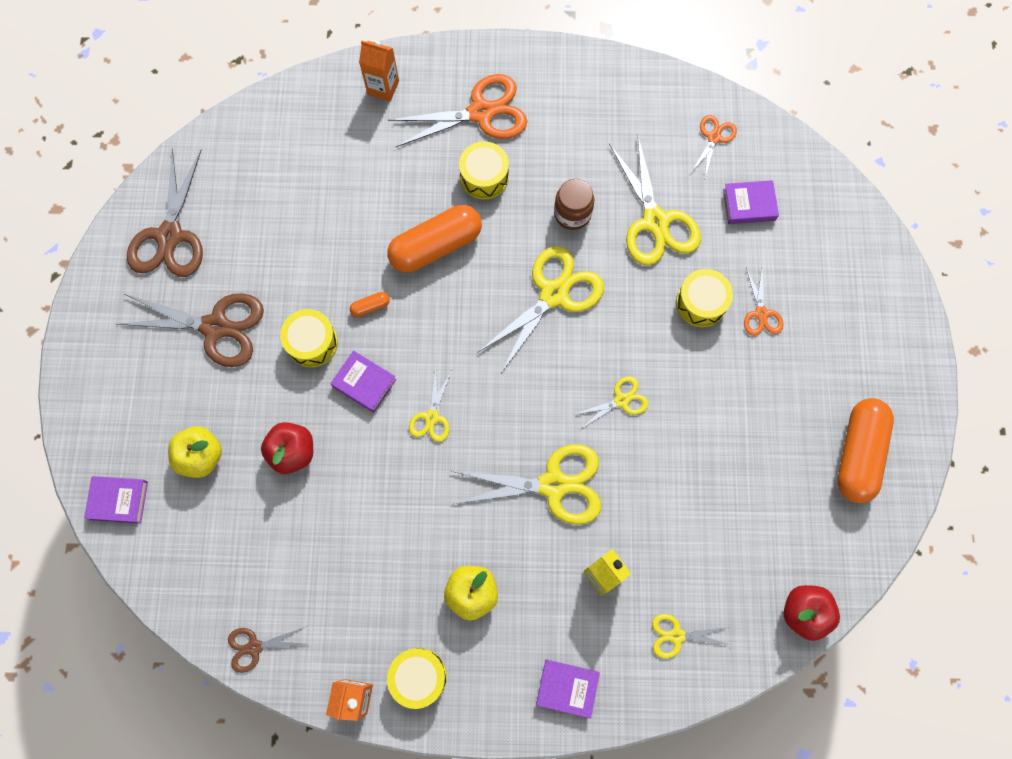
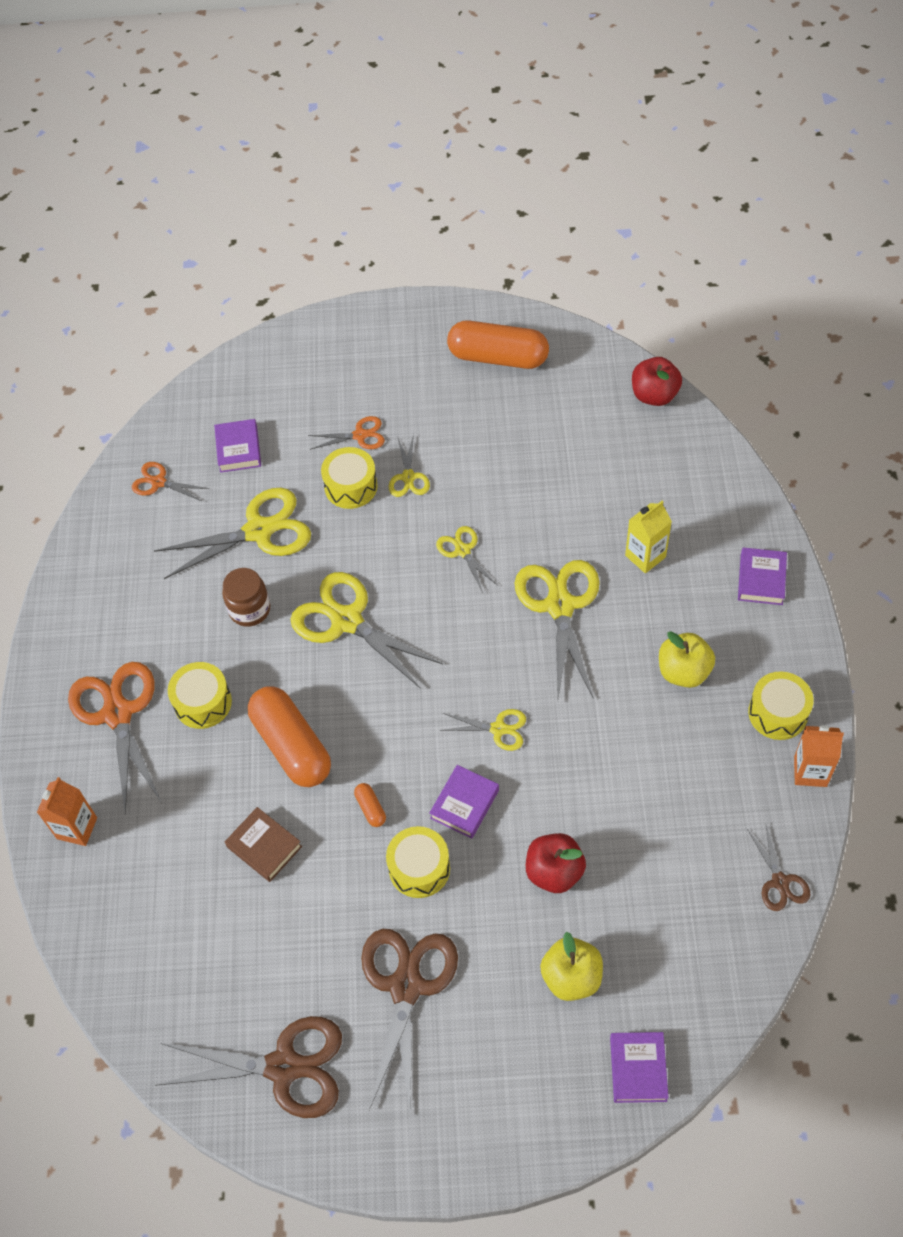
camera: 90 degrees left, 15 degrees down
yellow scissors [652,614,731,659] -> yellow scissors moved to [389,433,430,497]
none -> brown book [225,807,302,882]

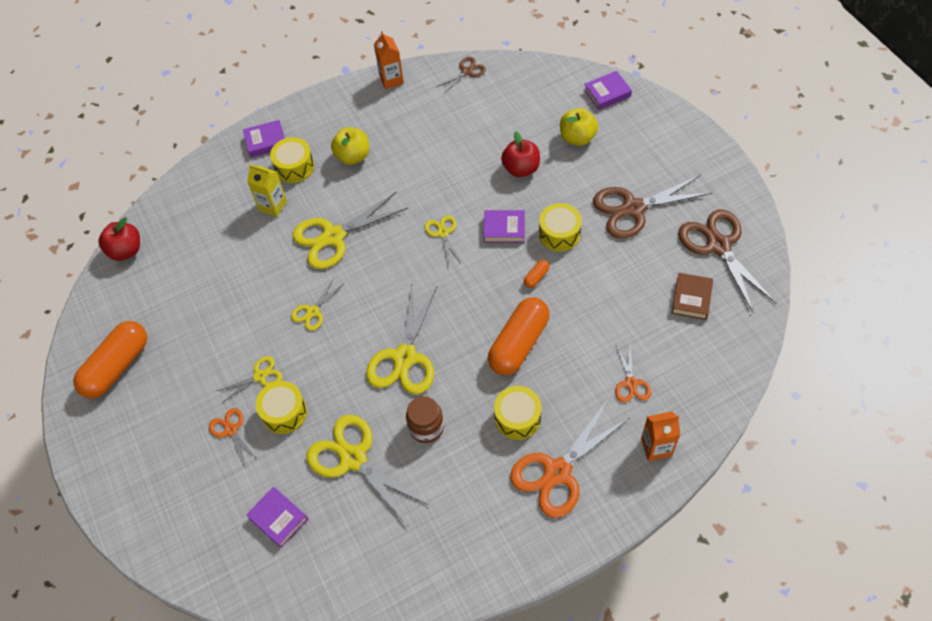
camera: 115 degrees left, 0 degrees up
orange scissors [132,462,209,501] -> orange scissors moved to [615,345,651,403]
purple book [214,419,261,473] -> purple book turned 75 degrees clockwise [246,487,308,548]
brown book [225,807,302,882] -> brown book moved to [672,273,713,320]
orange capsule [447,321,549,369] -> orange capsule turned 45 degrees clockwise [73,321,147,398]
yellow drum [748,671,814,740] -> yellow drum moved to [270,137,314,183]

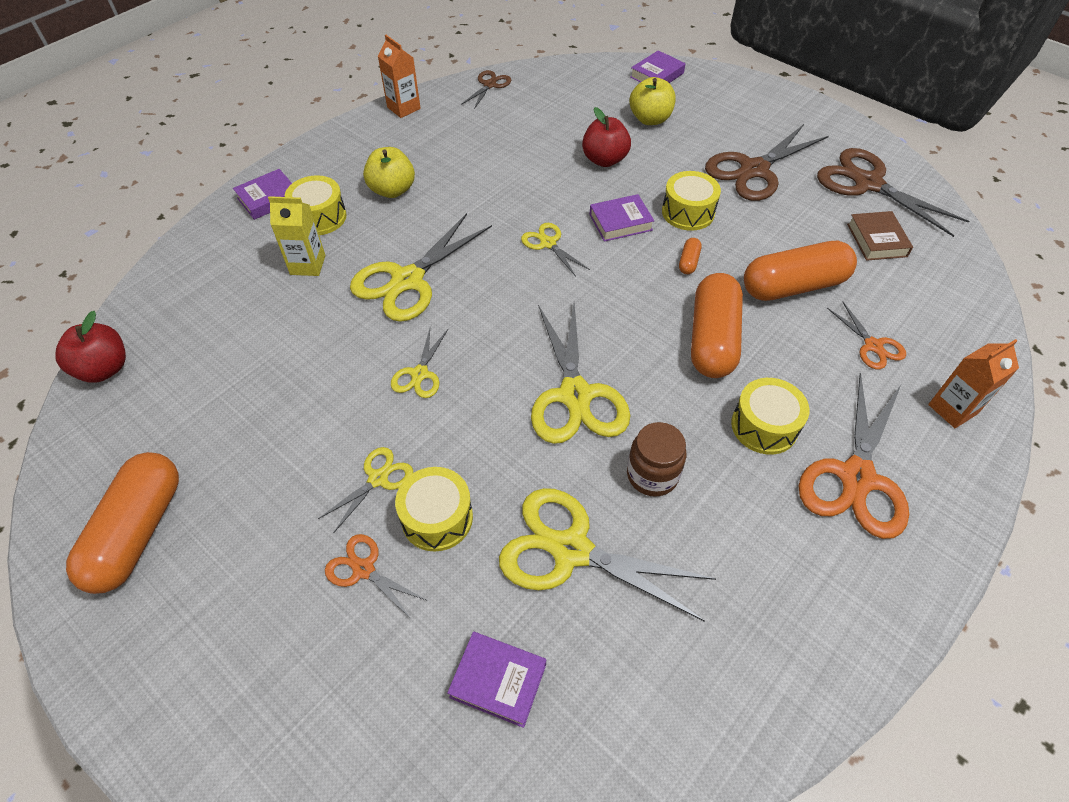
camera: 25 degrees left, 5 degrees down
none -> orange capsule [744,241,857,301]

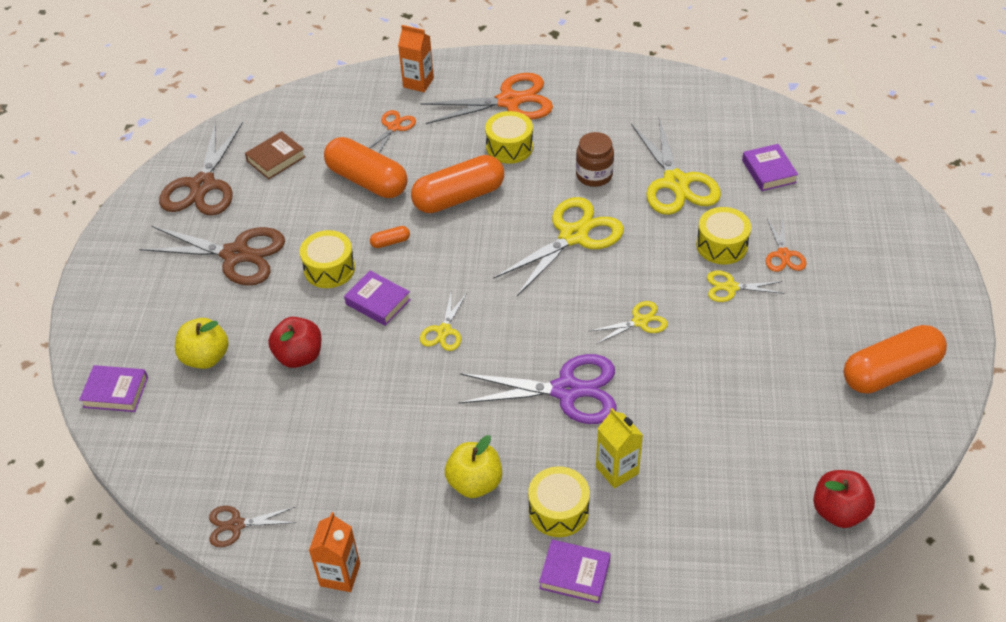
camera: 125 degrees left, 5 degrees down
yellow scissors [350,213,492,322] -> purple scissors [458,354,617,424]

